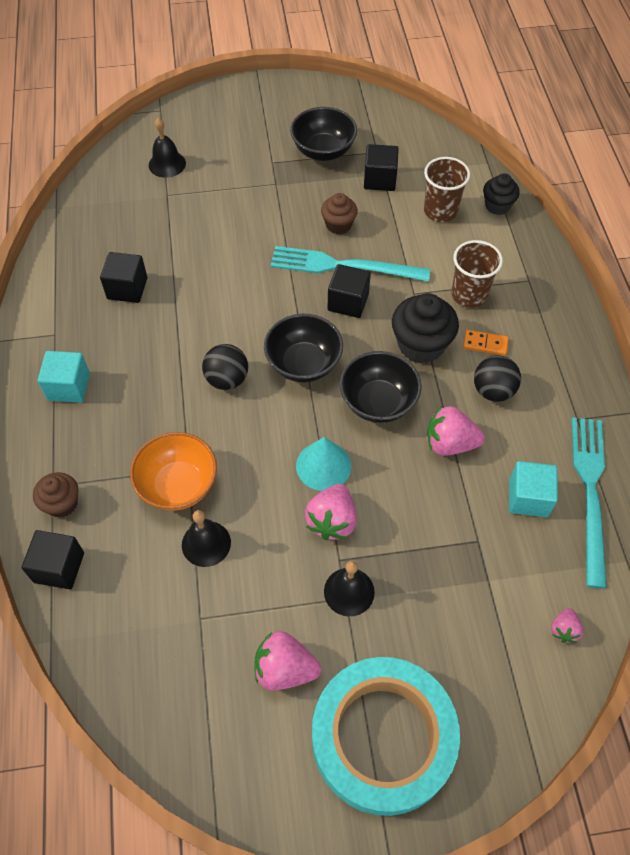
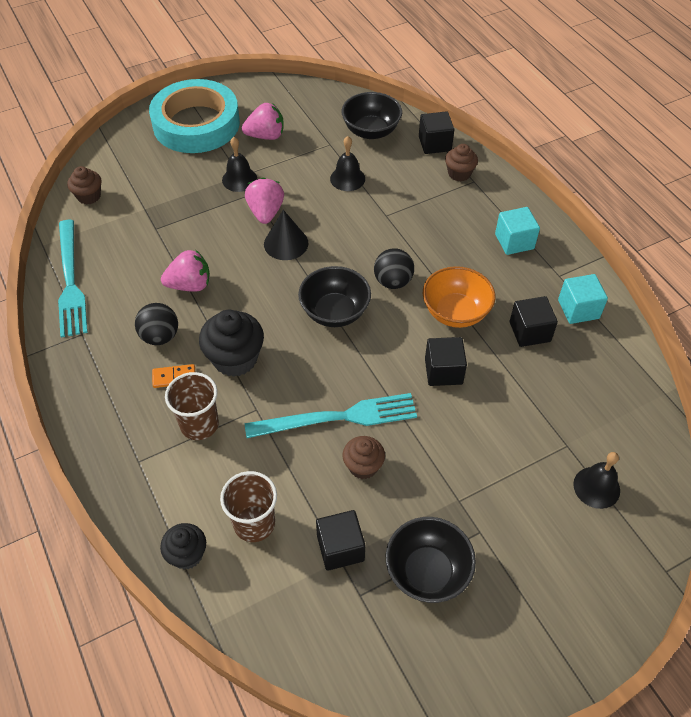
camera: 160 degrees right, 5 degrees down
orange bowl [130,432,217,511] -> orange bowl moved to [423,266,495,328]
turquoise cone [296,437,351,491] -> black cone [264,210,309,260]
black cube [328,264,371,318] -> black cube moved to [425,337,467,386]
black bowl [340,351,422,423] -> black bowl moved to [342,92,402,139]
turquoise cube [509,461,558,517] -> turquoise cube moved to [558,274,608,324]
pink strawberry [551,608,584,643] -> brown cupcake [67,166,101,204]

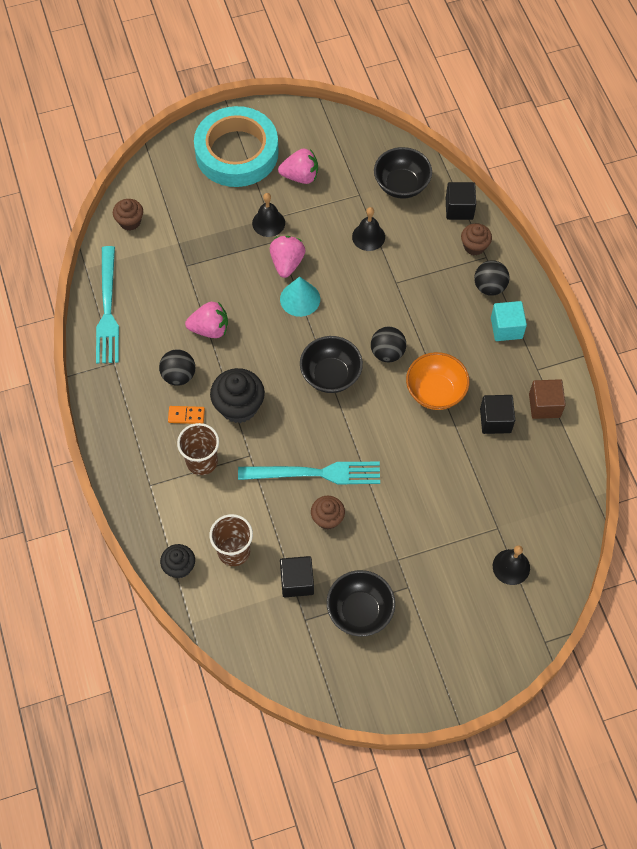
camera: 10 degrees right, 10 degrees up
black cone [264,210,309,260] -> turquoise cone [280,276,320,317]
black cube [425,337,467,386] -> none
turquoise cube [558,274,608,324] -> brown cube [529,379,566,419]
none -> black ball [474,260,509,296]

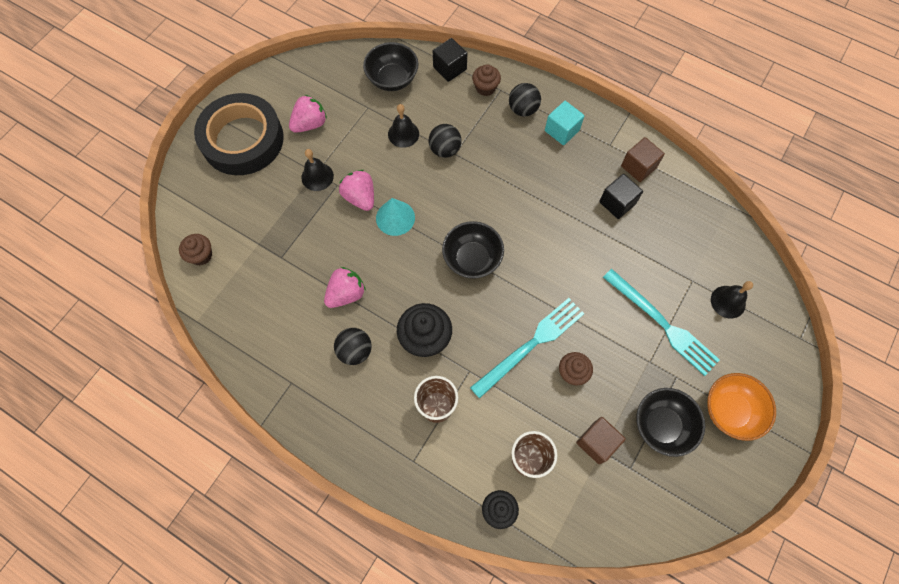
camera: 40 degrees left, 5 degrees up
turquoise fork [96,246,119,364] -> turquoise fork moved to [603,269,720,376]
orange domino [168,406,205,424] -> none
turquoise tape [194,106,279,187] -> black tape [194,93,284,175]
black cube [280,556,314,597] -> brown cube [576,417,626,464]
black ball [371,327,406,362] -> black ball moved to [429,124,462,158]
orange bowl [406,352,470,410] -> orange bowl moved to [707,373,776,441]

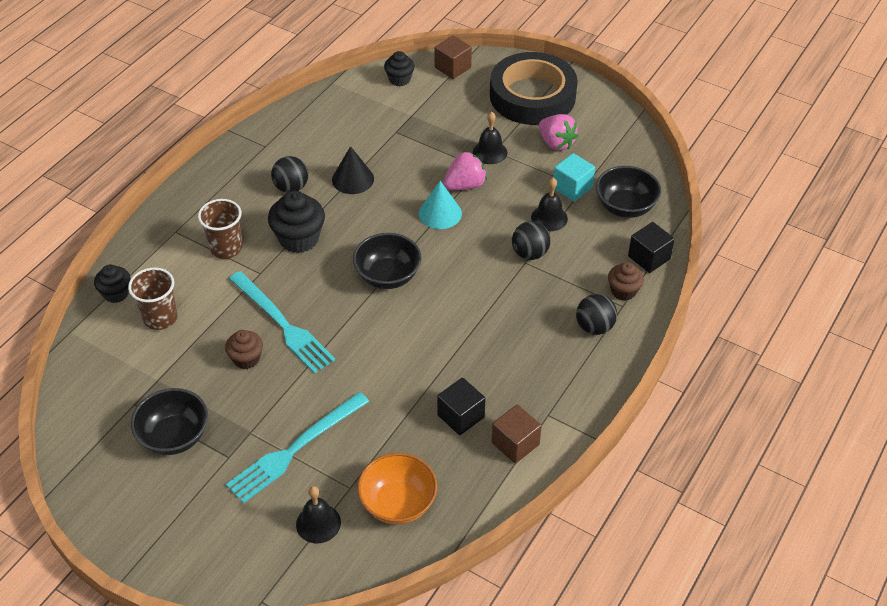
camera: 90 degrees right, 20 degrees down
brown cupcake [179,234,212,265] -> black cupcake [384,51,415,86]
pink strawberry [324,267,366,308] -> black cone [332,146,374,194]
turquoise cube [545,101,584,145] -> turquoise cube moved to [553,153,595,202]
brown cube [576,417,626,464] -> brown cube moved to [434,36,472,79]
orange bowl [707,373,776,441] -> orange bowl moved to [357,453,437,525]

